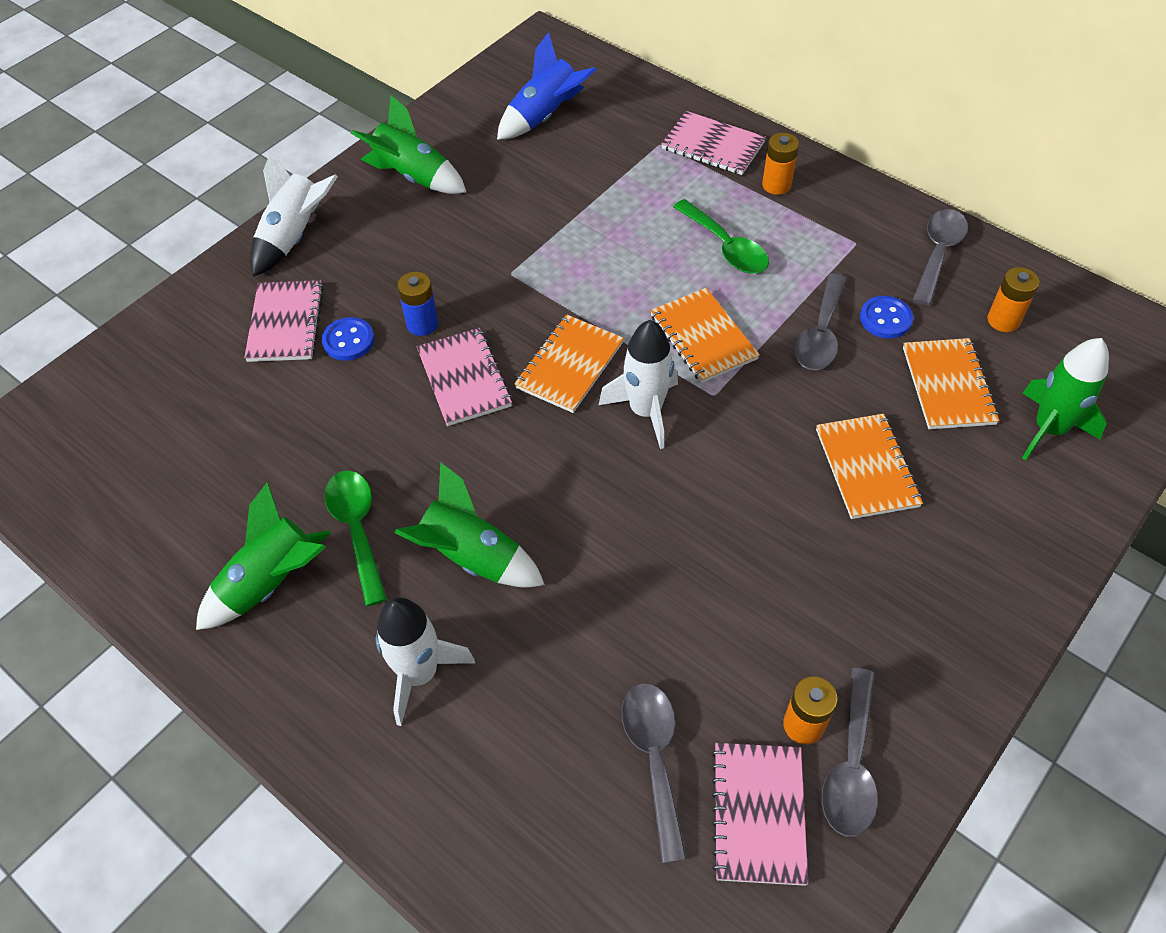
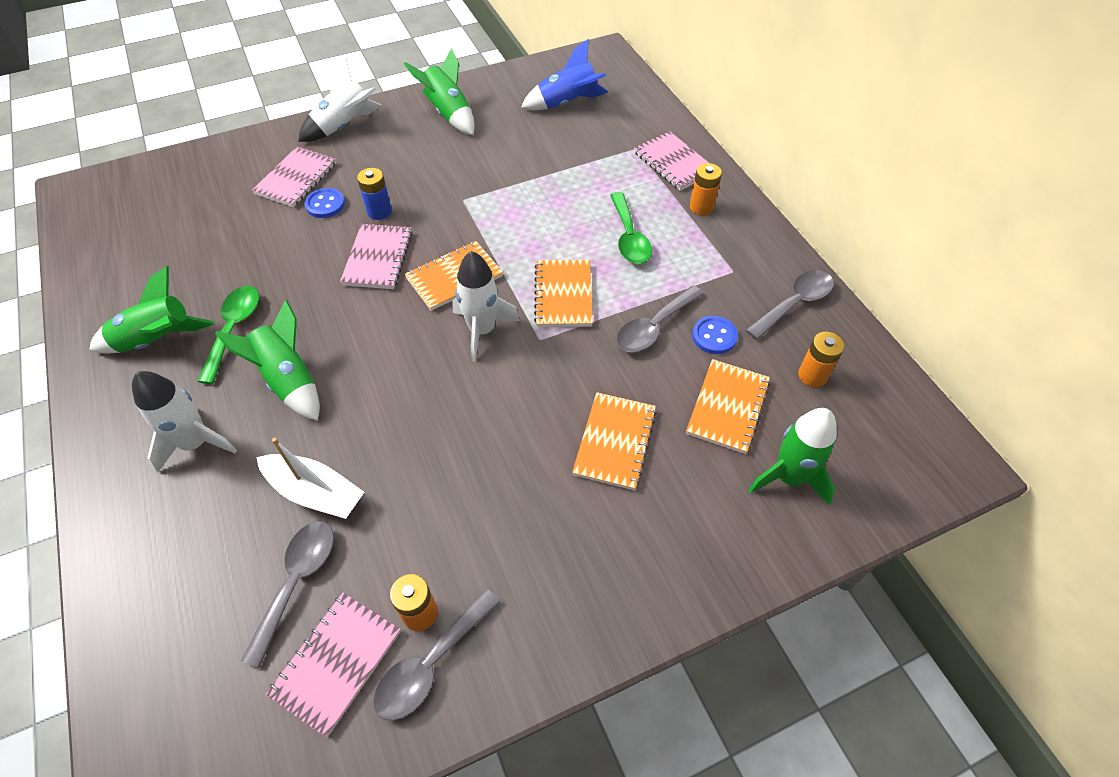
camera: 25 degrees right, 0 degrees up
none -> white boat [256,438,364,519]

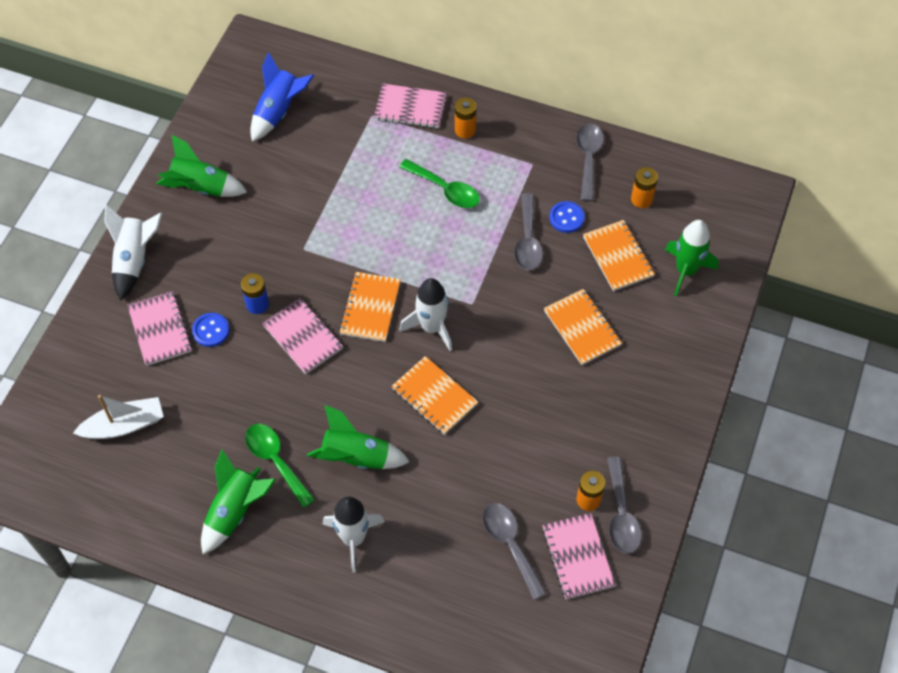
camera: 45 degrees left, 5 degrees up
white boat [256,438,364,519] -> white boat moved to [73,395,164,439]
orange notebook [534,260,593,327] -> orange notebook moved to [391,356,478,435]

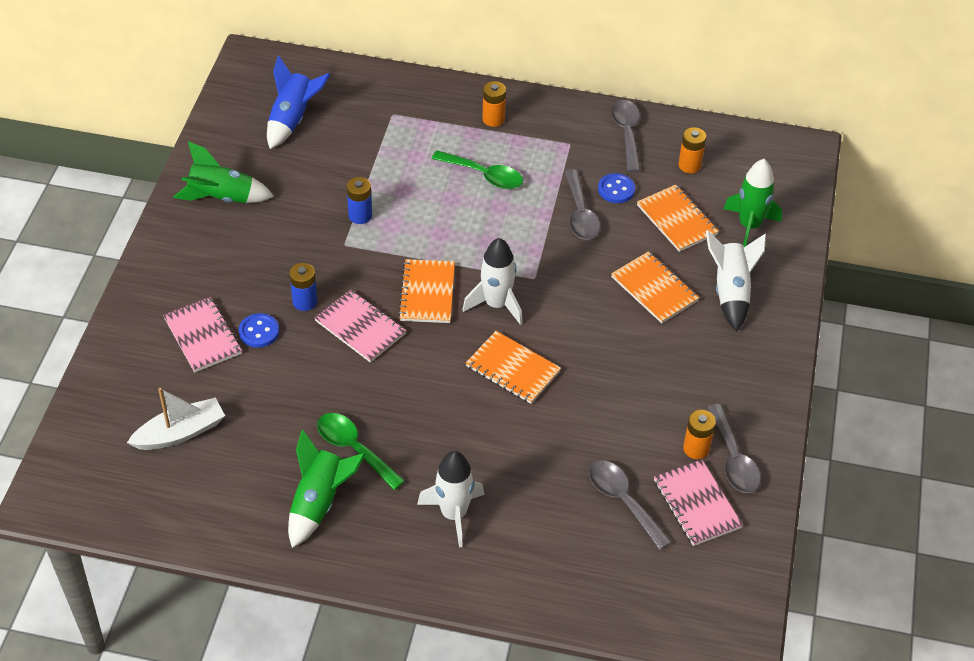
camera: 10 degrees left, 10 degrees down
white rocket [104,205,162,301] -> white rocket moved to [706,230,766,332]
green rocket [307,405,410,469] -> none
pink notebook [374,84,447,128] -> none
none -> blue battery [347,177,372,224]

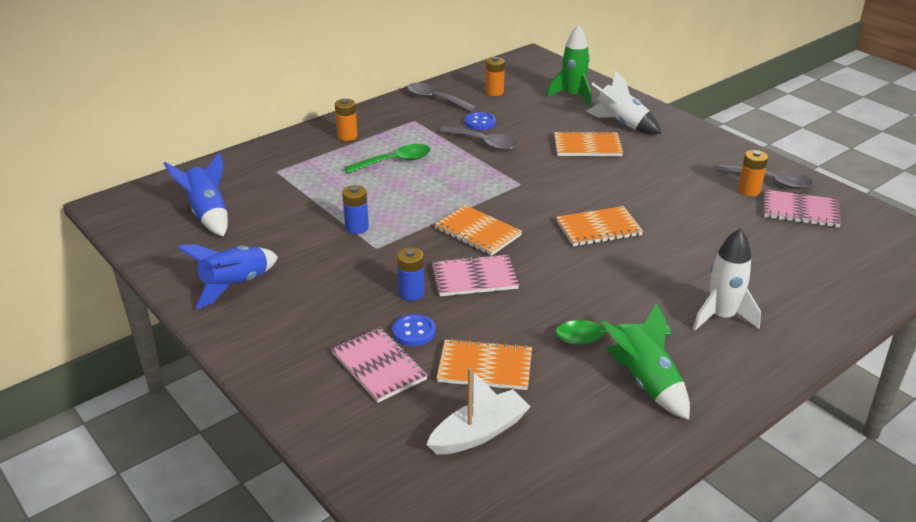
camera: 50 degrees left, 15 degrees down
white boat [127,388,225,450] -> white boat turned 45 degrees clockwise [426,368,531,455]
pink notebook [163,297,242,373] -> pink notebook turned 45 degrees clockwise [331,327,428,403]
green rocket [173,141,274,203] -> blue rocket [177,244,278,309]
white rocket [462,238,523,325] -> none
grey spoon [589,461,672,550] -> none
orange notebook [637,185,719,252] -> orange notebook moved to [437,339,532,390]

